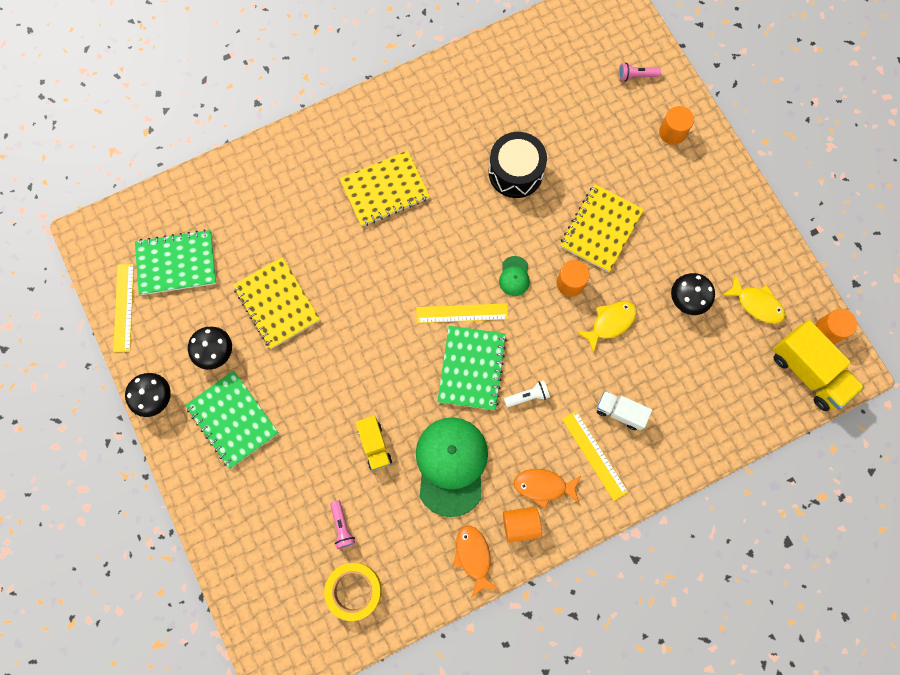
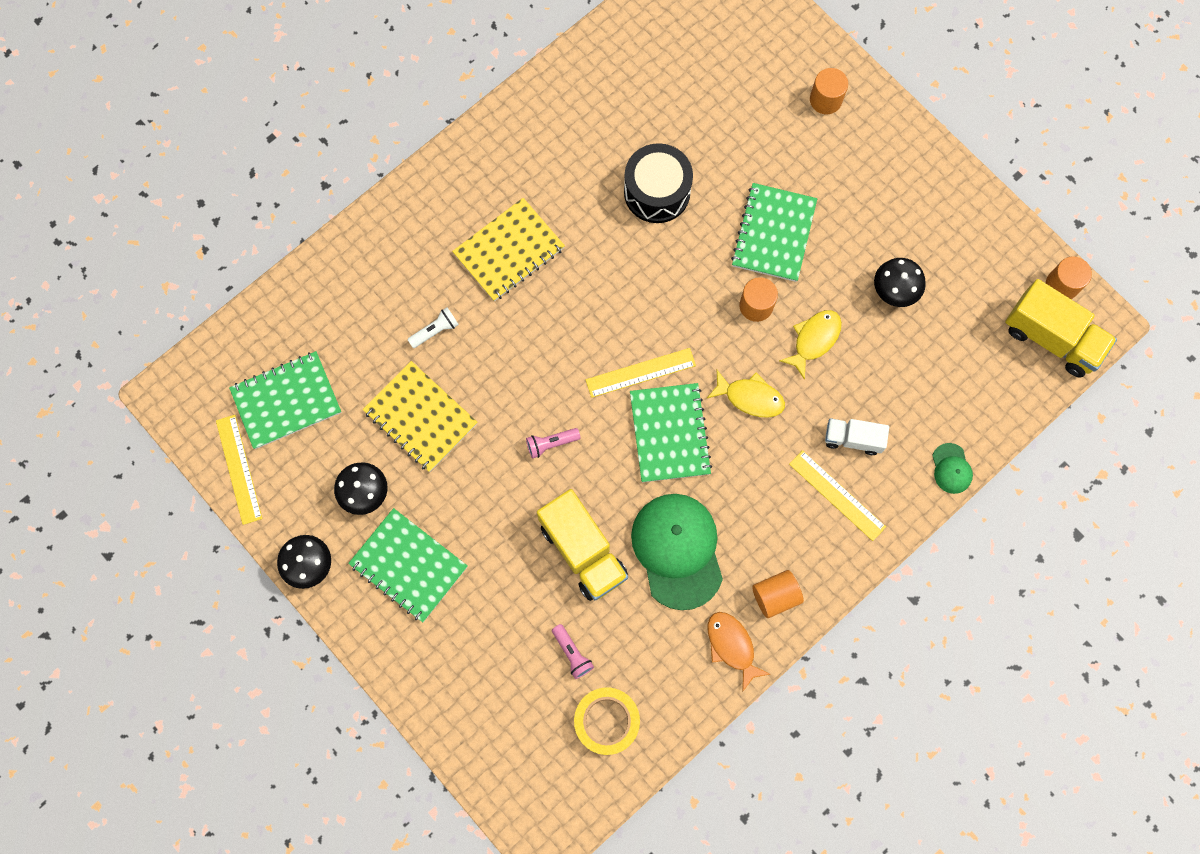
camera: 15 degrees left, 0 degrees up
yellow truck [356,416,392,471] -> yellow truck [537,489,628,601], size x1.72
green cap [499,256,530,296] -> green cap moved to [932,443,973,494]
white flashlight [504,380,550,407] -> white flashlight moved to [407,307,459,348]
orange fish [514,469,581,509] -> none
yellow notebook [560,184,644,272] -> green notebook [731,183,817,282]
pink flashlight [619,63,661,81] -> pink flashlight moved to [526,428,580,459]
yellow fish [722,275,785,324] -> yellow fish moved to [706,370,785,418]

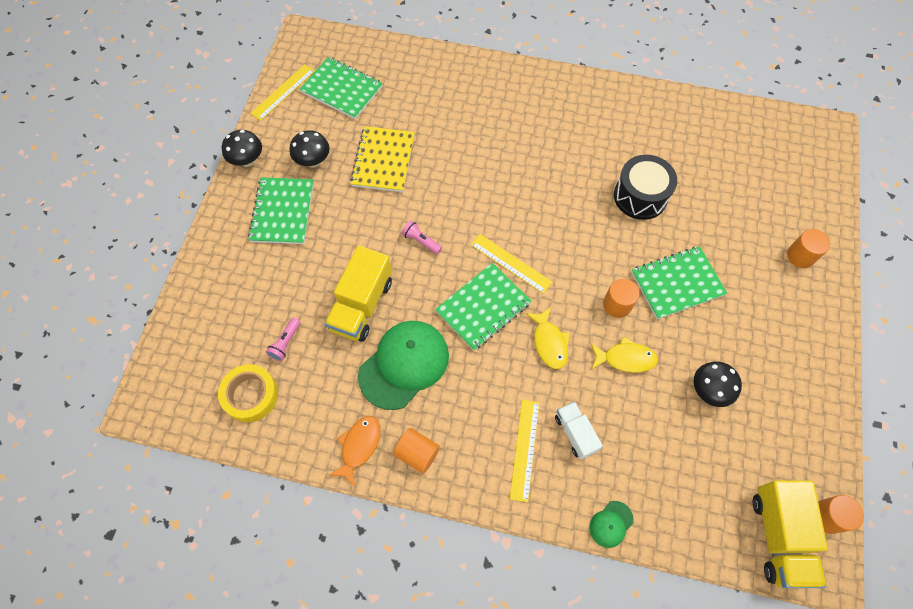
camera: 55 degrees right, 10 degrees down
white flashlight [407,307,459,348] -> none
yellow notebook [452,198,565,301] -> none

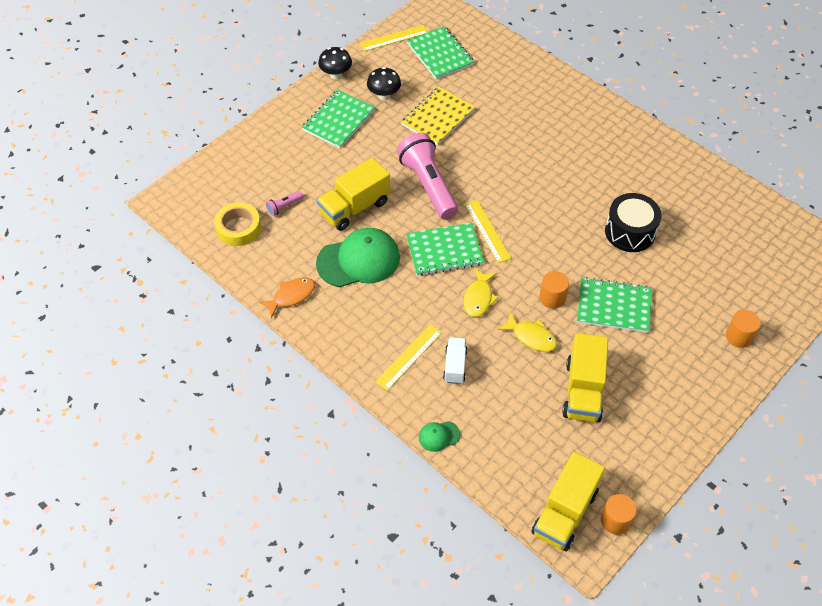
camera: 30 degrees right, 10 degrees down
orange cylinder [393,428,440,474] -> none
pink flashlight [401,220,442,254] -> pink flashlight [397,133,458,219], size x2.44
black mushroom [694,362,742,407] -> yellow truck [562,333,608,422]

